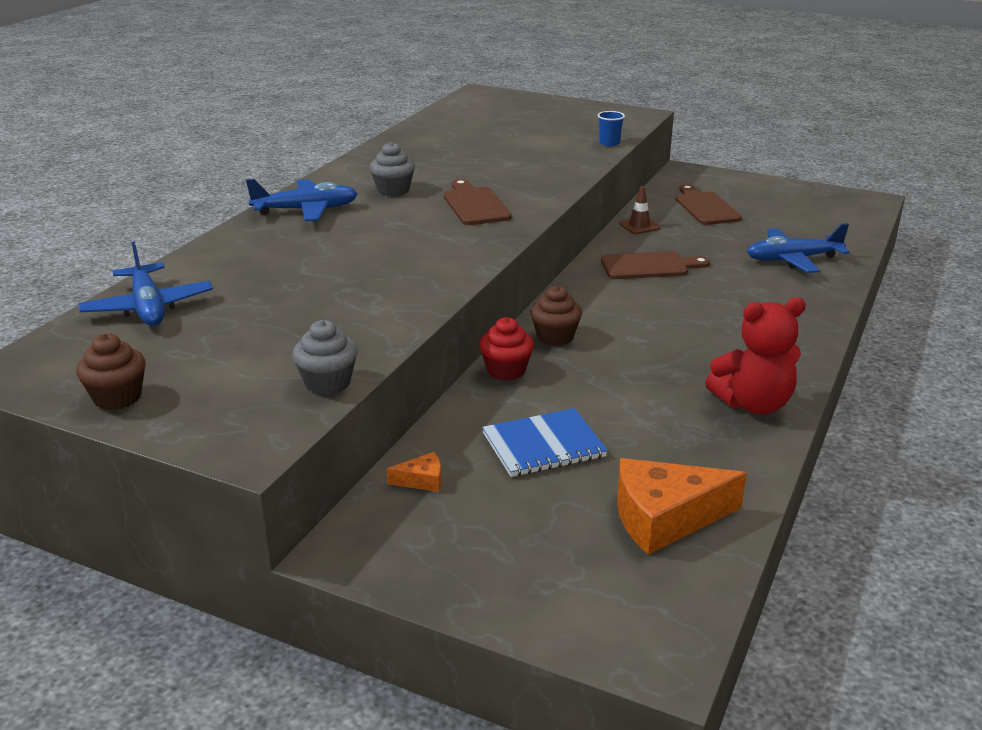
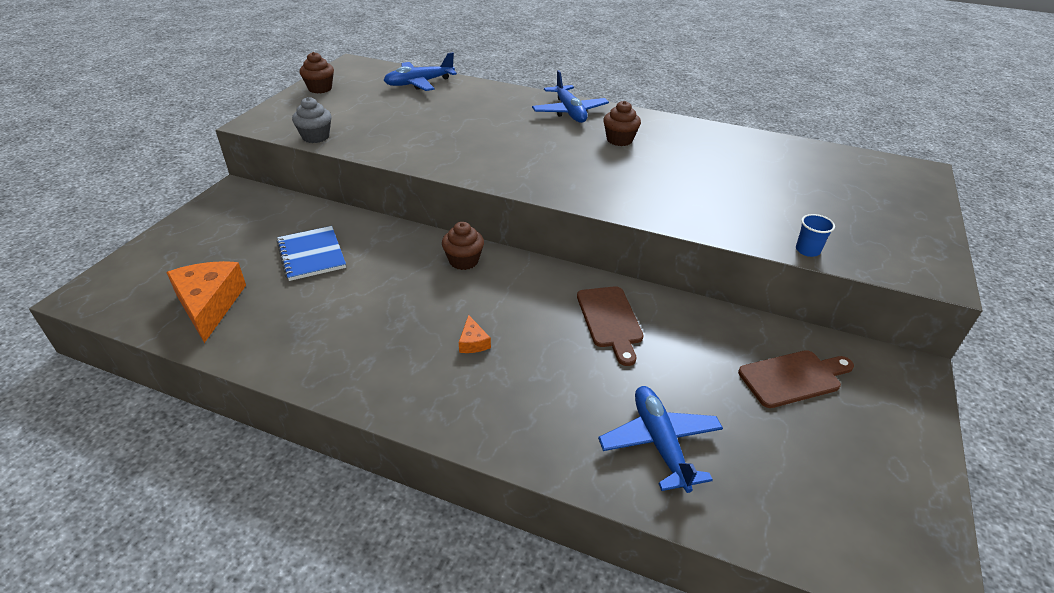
camera: 85 degrees right, 10 degrees up
grey cupcake [370,142,415,196] -> brown cupcake [603,101,641,146]
orange cheese [387,452,441,492] -> orange cheese moved to [459,315,491,353]
brown cutting board [444,179,512,225] -> none
red cupcake [479,317,534,381] -> none
brown traffic cone [619,186,660,234] -> none
red teddy bear [705,297,806,414] -> none

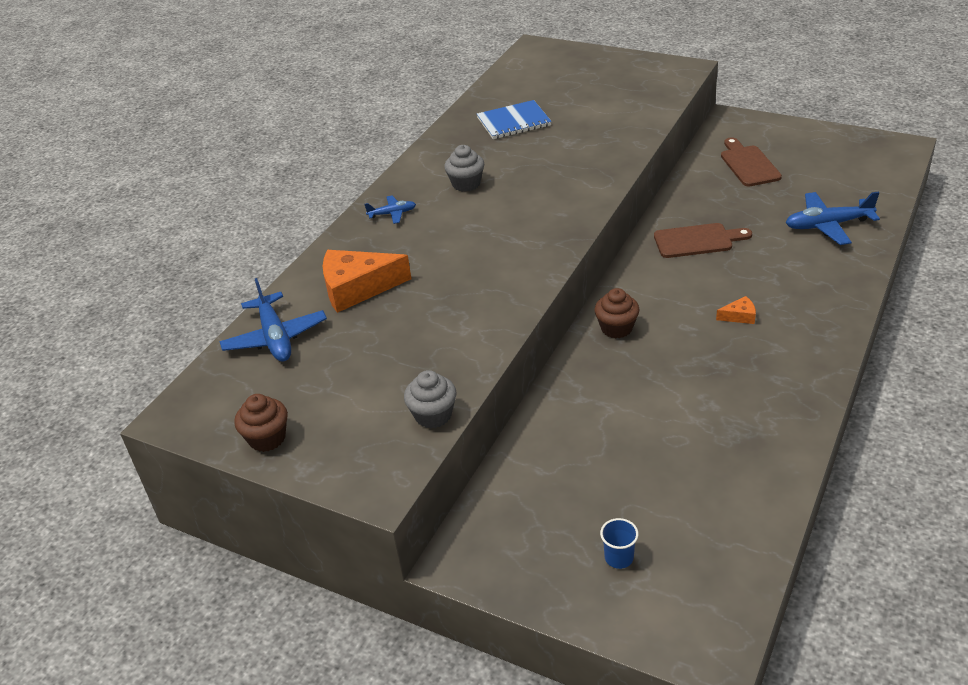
camera: 80 degrees left, 0 degrees up
orange cheese [166,261,246,343] -> orange cheese moved to [323,250,411,313]
blue notebook [276,226,346,281] -> blue notebook moved to [477,100,552,139]
blue plane [532,70,609,123] -> blue plane [364,196,416,224], size x0.54
brown cupcake [603,101,641,146] -> grey cupcake [444,145,484,192]
blue cup [796,214,835,257] -> blue cup moved to [600,518,639,569]

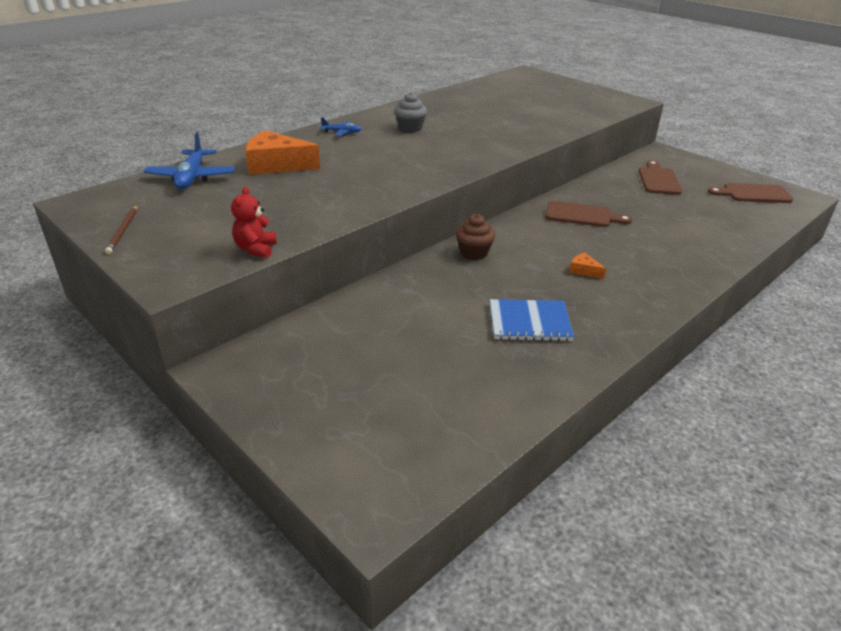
camera: 15 degrees right, 5 degrees down
brown cupcake [234,394,288,452] -> brown pencil [105,205,137,254]
grey cupcake [404,370,456,428] -> red teddy bear [231,187,277,258]
blue notebook [477,100,552,139] -> blue notebook moved to [490,299,574,341]
blue cup [600,518,639,569] -> none
orange cheese [716,296,756,324] -> orange cheese turned 150 degrees counterclockwise [569,252,606,279]
blue plane [786,191,880,245] -> none
none -> brown cutting board [708,183,793,203]

